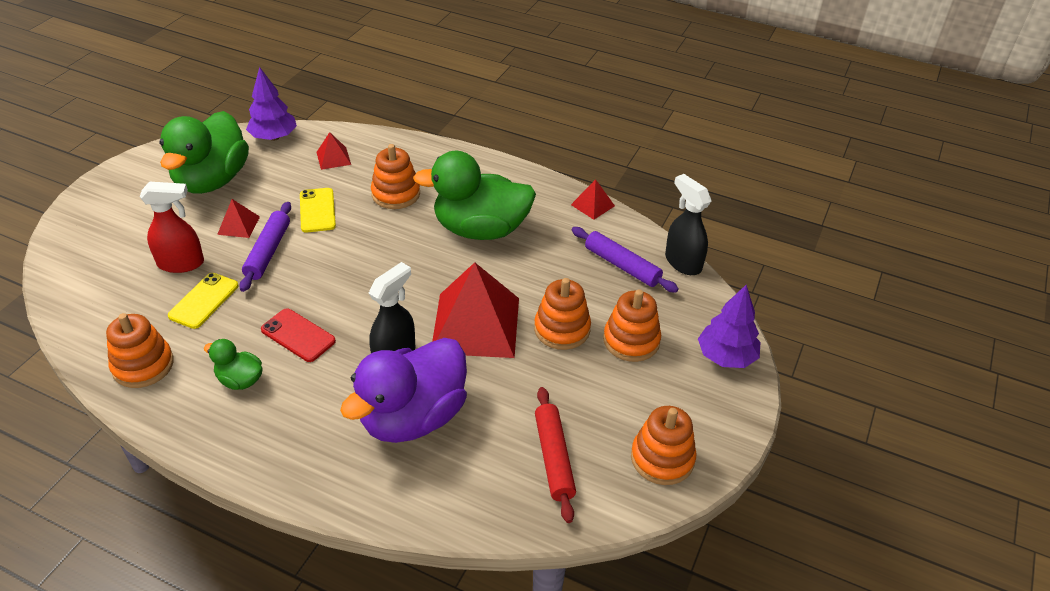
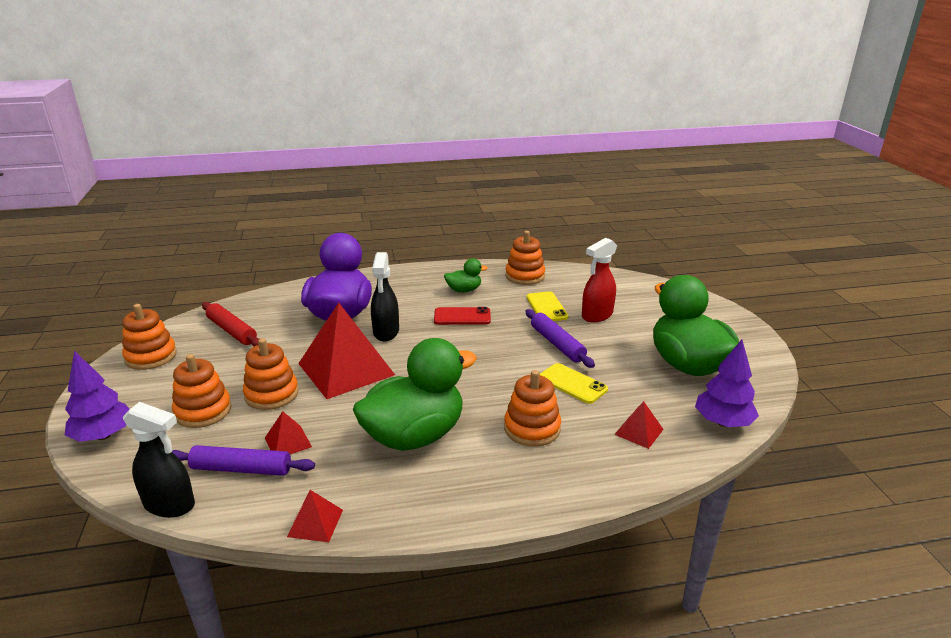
camera: 145 degrees right, 15 degrees down
red pyramid [217,199,260,238] -> red pyramid moved to [265,411,312,454]

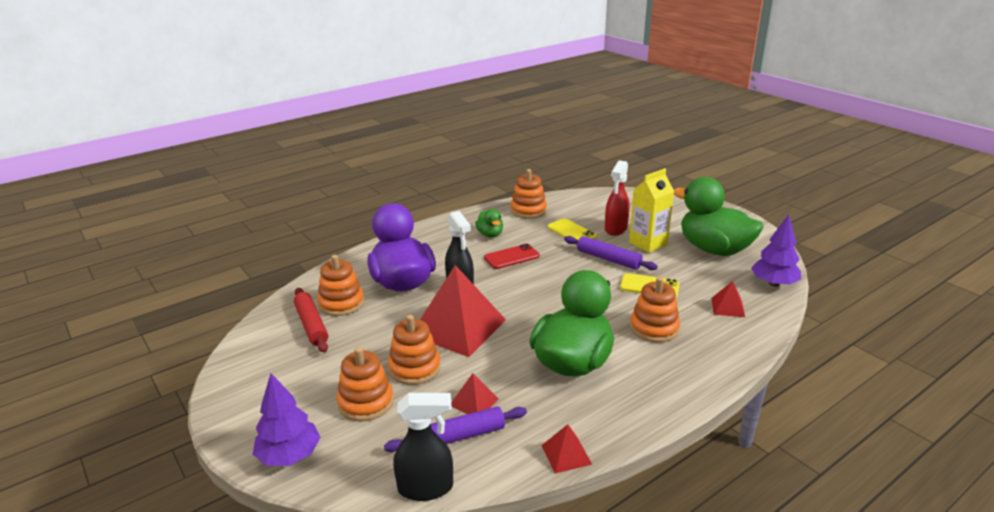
camera: 25 degrees left, 0 degrees up
orange stacking toy [122,304,177,370] -> orange stacking toy moved to [317,255,364,316]
red rolling pin [202,302,259,346] -> red rolling pin turned 45 degrees clockwise [294,288,328,353]
green duck [444,259,488,293] -> green duck turned 105 degrees clockwise [475,209,503,238]
none -> yellow carton [629,168,674,253]

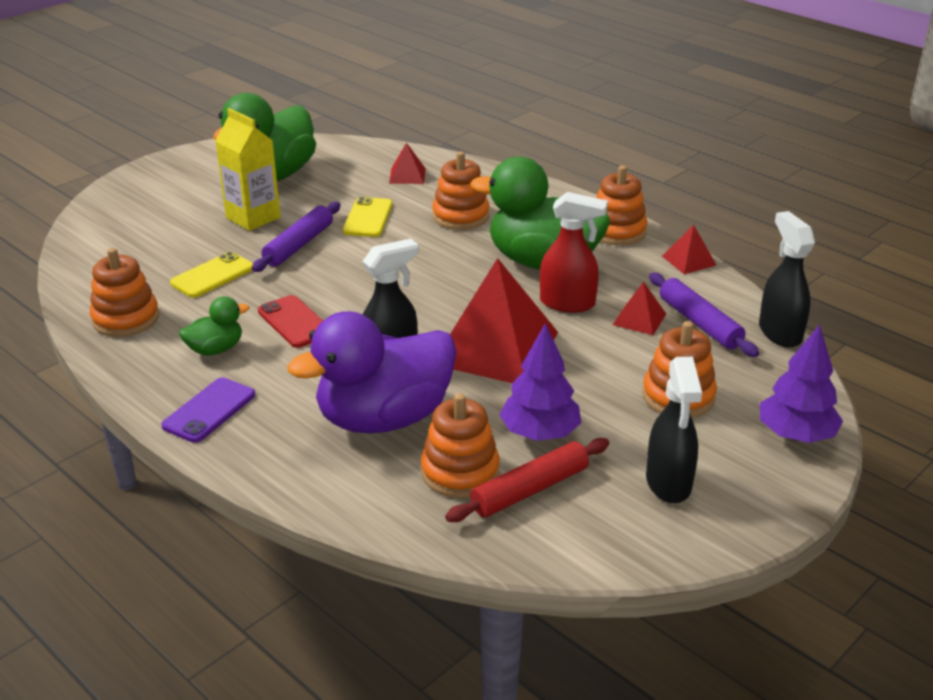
camera: 100 degrees left, 5 degrees up
orange stacking toy [388,315,441,385] -> orange stacking toy moved to [597,165,648,245]
red spray bottle [605,160,630,236] -> red spray bottle moved to [540,192,608,313]
purple tree [751,215,801,287] -> purple tree moved to [499,323,581,441]
none -> purple phone [161,377,255,443]
none -> black spray bottle [646,357,702,503]

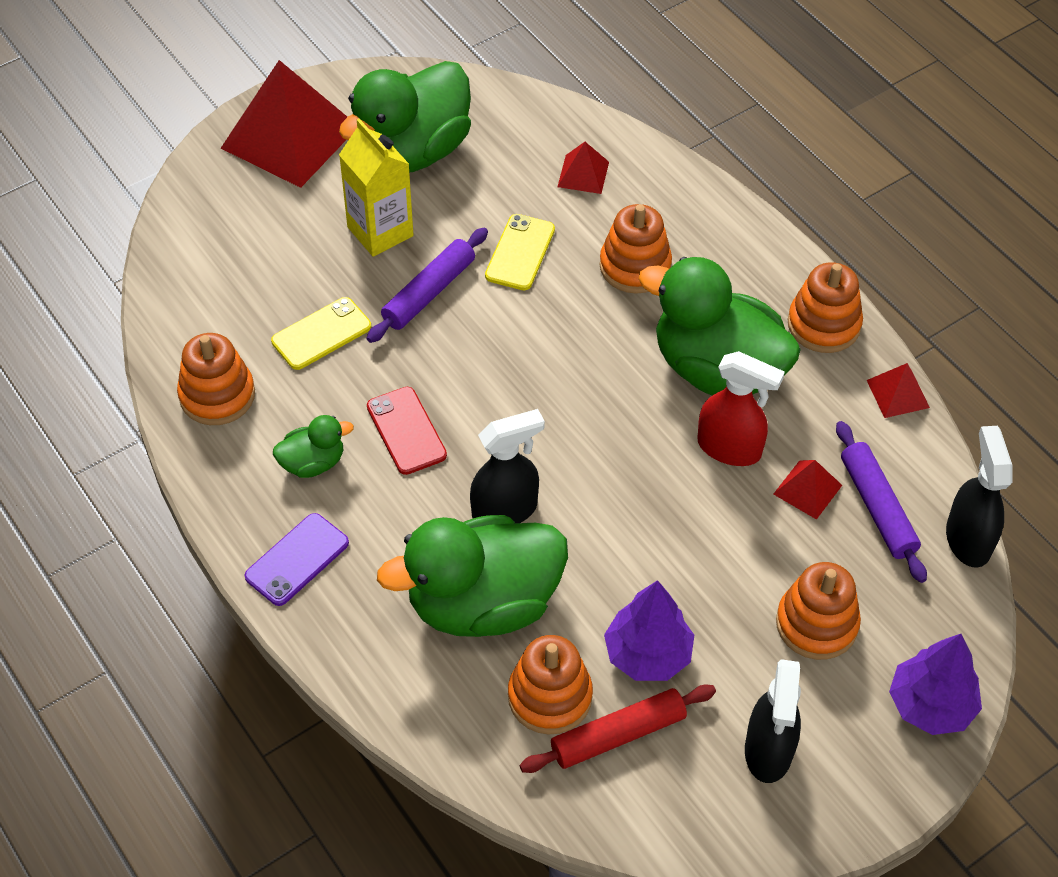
camera: 10 degrees right, 20 degrees up
purple duck [288,311,457,433] -> green duck [377,515,568,637]
red pyramid [450,258,558,383] -> red pyramid moved to [221,60,347,188]

